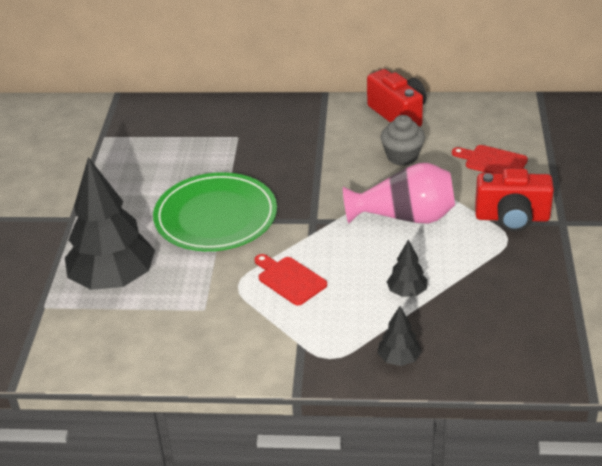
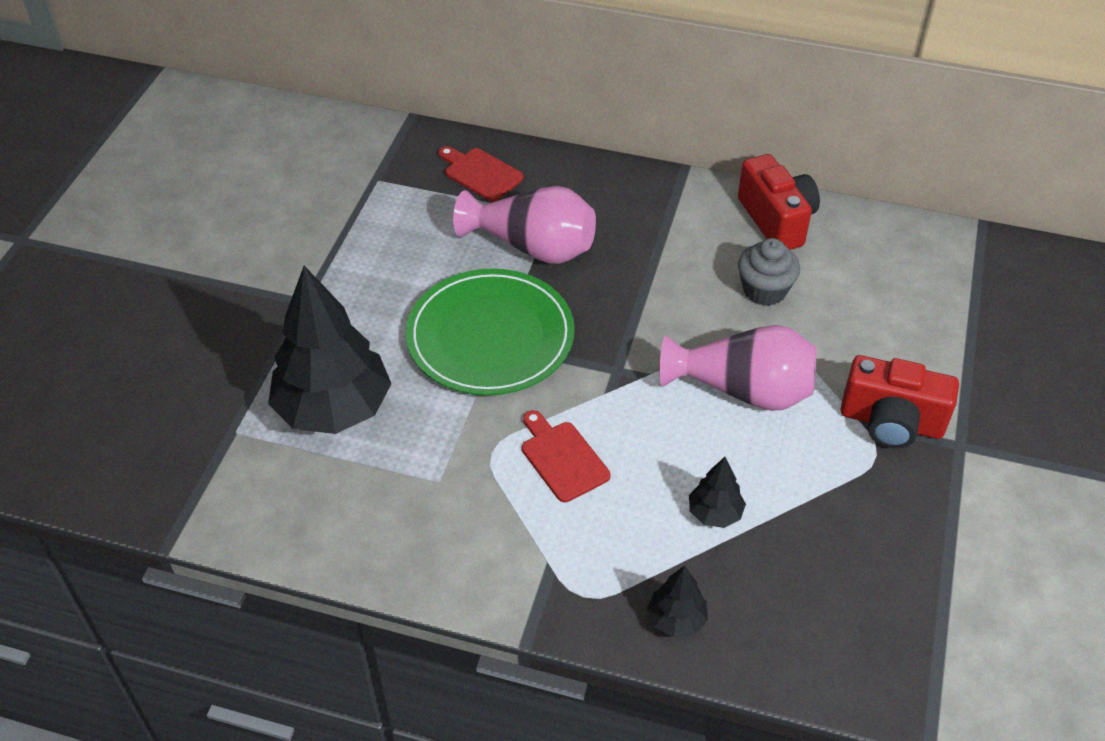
camera: 10 degrees right, 10 degrees up
red cutting board [452,145,528,173] -> red cutting board moved to [438,146,524,201]
none -> pink vase [453,186,596,264]

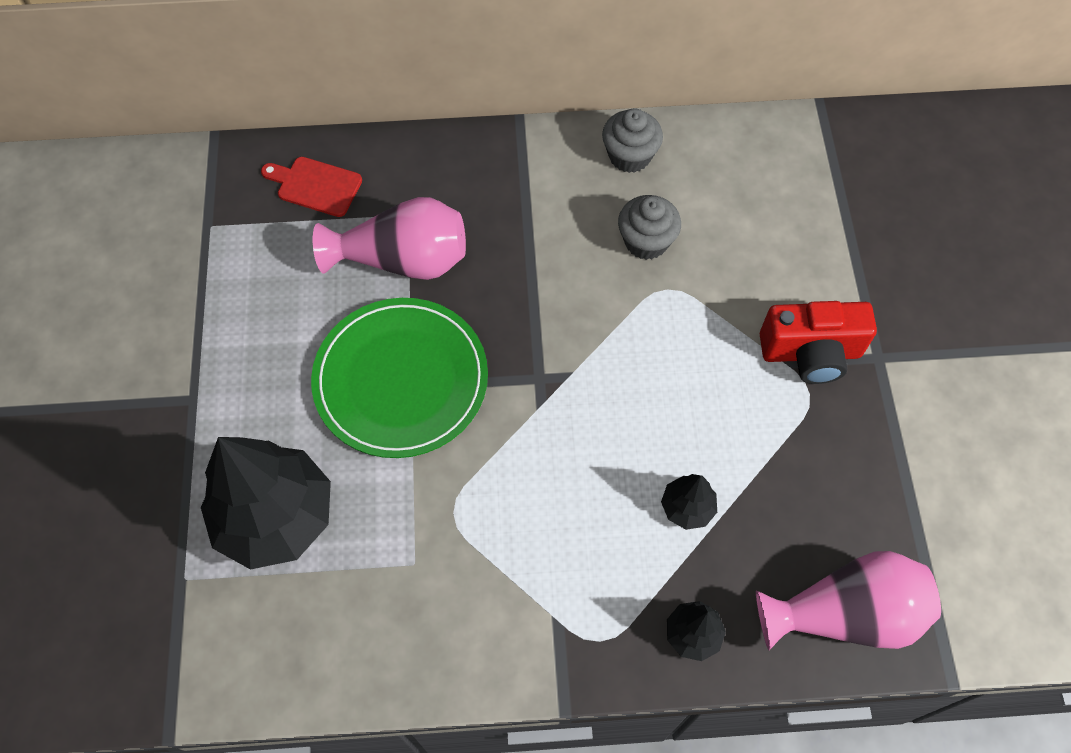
camera: 20 degrees left, 15 degrees up
red cutting board [522,410,611,502] -> none
pink vase [660,325,817,411] -> pink vase moved to [756,551,941,650]
red camera [738,154,820,250] -> grey cupcake [602,108,663,173]

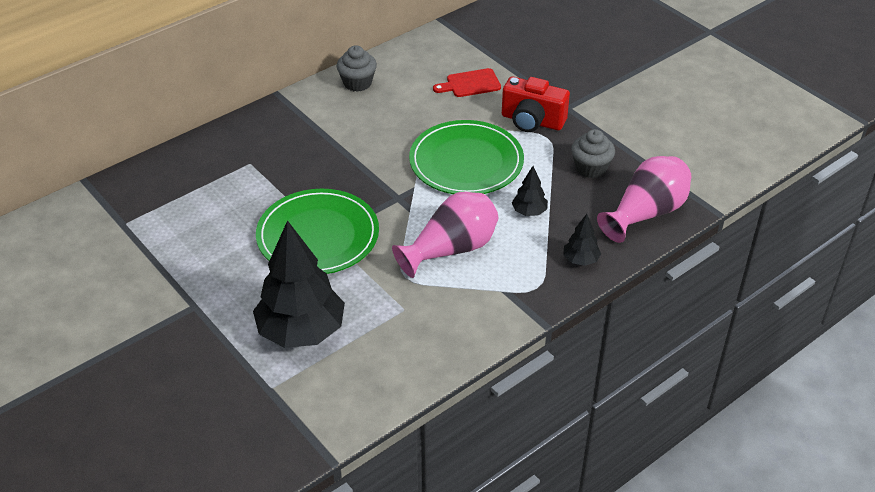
camera: 35 degrees left, 20 degrees down
red cutting board [261,157,362,217] -> red cutting board moved to [433,68,501,97]
pink vase [313,197,466,280] -> pink vase moved to [392,192,499,278]
grey cupcake [618,195,681,260] -> grey cupcake moved to [571,129,615,178]
red camera [760,301,877,384] -> red camera turned 60 degrees clockwise [502,77,570,132]
none -> green plate [409,120,524,194]

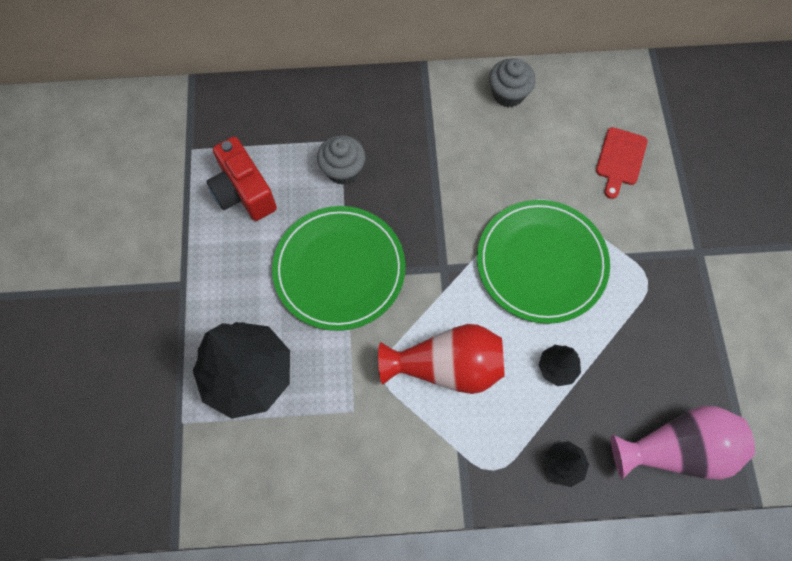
camera: 35 degrees right, 25 degrees up
pink vase [392,192,499,278] -> red vase [378,324,505,394]
red cutting board [433,68,501,97] -> red cutting board turned 90 degrees counterclockwise [596,127,648,199]
red camera [502,77,570,132] -> red camera moved to [206,137,277,221]
grey cupcake [571,129,615,178] -> grey cupcake moved to [317,135,366,185]

